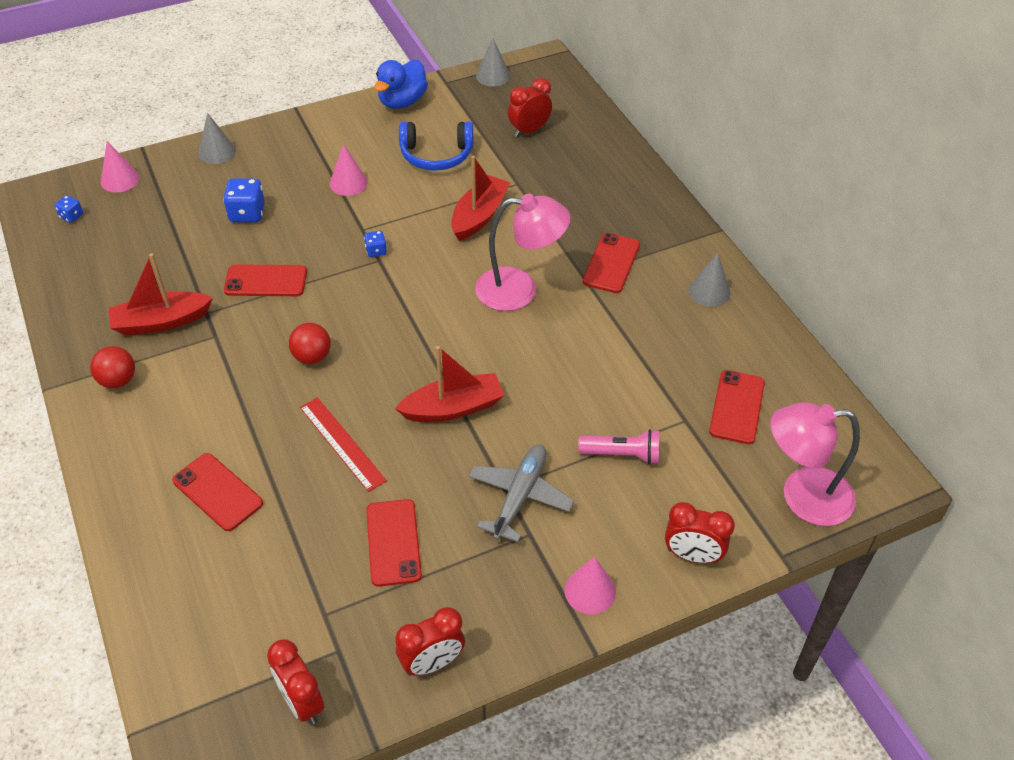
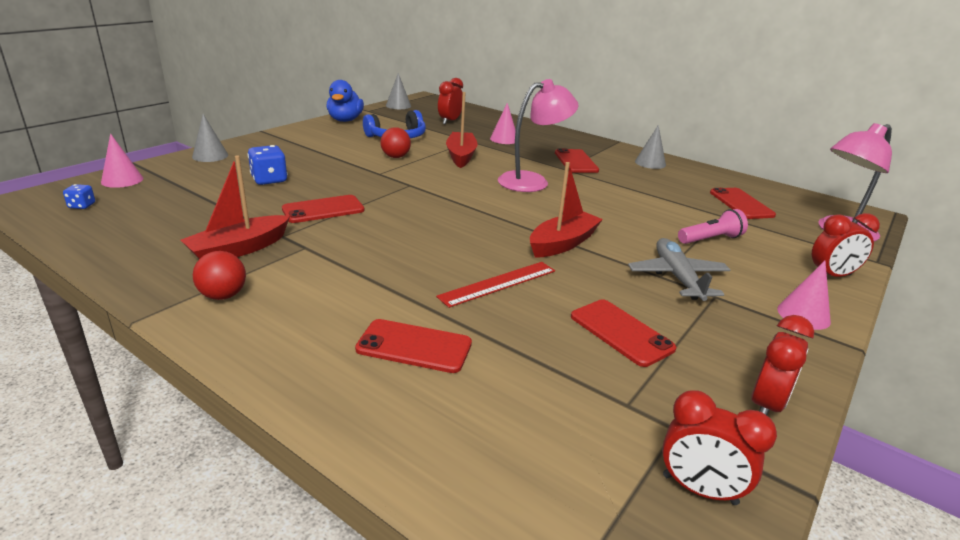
camera: 30 degrees left, 20 degrees down
red ball [289,323,331,364] -> red ball moved to [380,127,411,158]
red ruler [300,397,387,492] -> red ruler turned 60 degrees counterclockwise [436,262,555,308]
pink cone [330,144,368,196] -> pink cone moved to [490,103,516,144]
blue dice [364,231,387,257] -> none

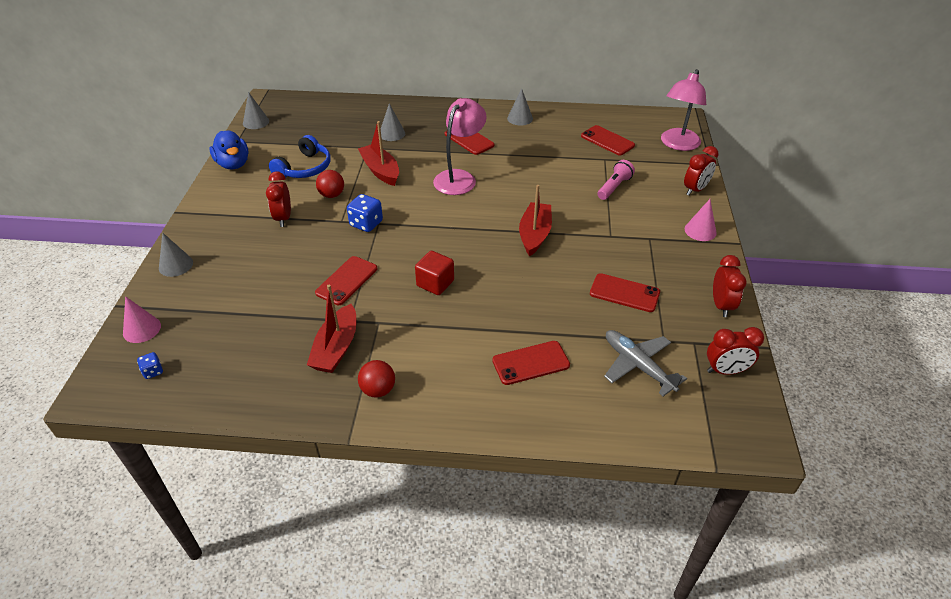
camera: 30 degrees left, 15 degrees up
blue dice [247,145,288,185] -> blue dice moved to [347,194,383,232]
red ruler [436,262,555,308] -> none
red clock [438,78,463,124] -> red clock moved to [266,171,291,227]
pink cone [490,103,516,144] -> grey cone [381,103,405,141]
grey plane [628,238,730,301] -> grey plane moved to [604,330,687,396]
none -> red cube [415,251,454,295]

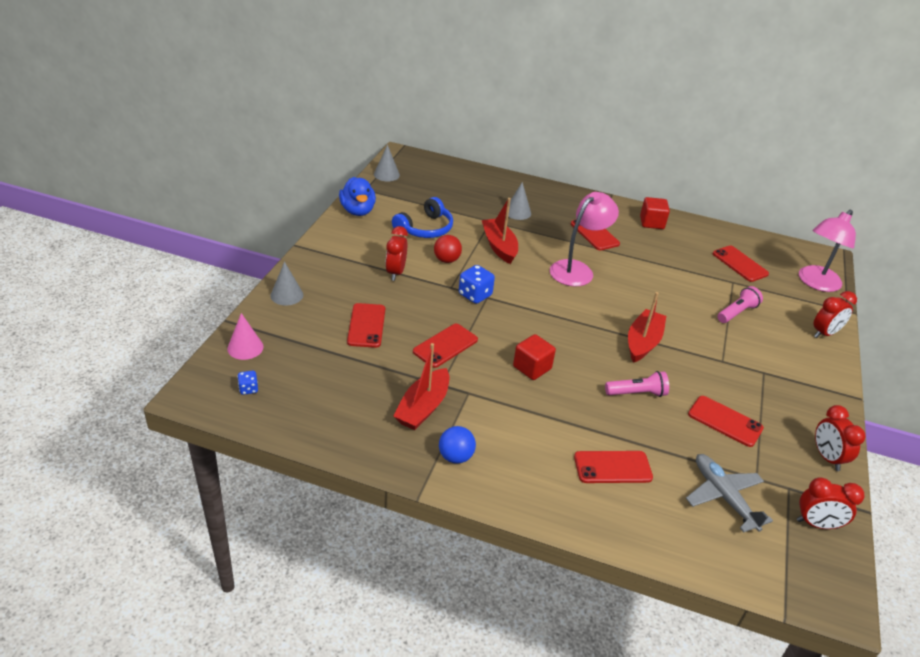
camera: 10 degrees right, 5 degrees down
red ball [358,360,395,398] -> blue ball [439,426,476,464]
grey cone [507,88,533,126] -> red cube [640,197,670,229]
pink cone [685,199,717,241] -> none
red clock [713,255,747,317] -> red clock turned 150 degrees clockwise [815,405,866,471]
none -> red phone [347,303,385,348]
none -> pink flashlight [605,371,669,397]

